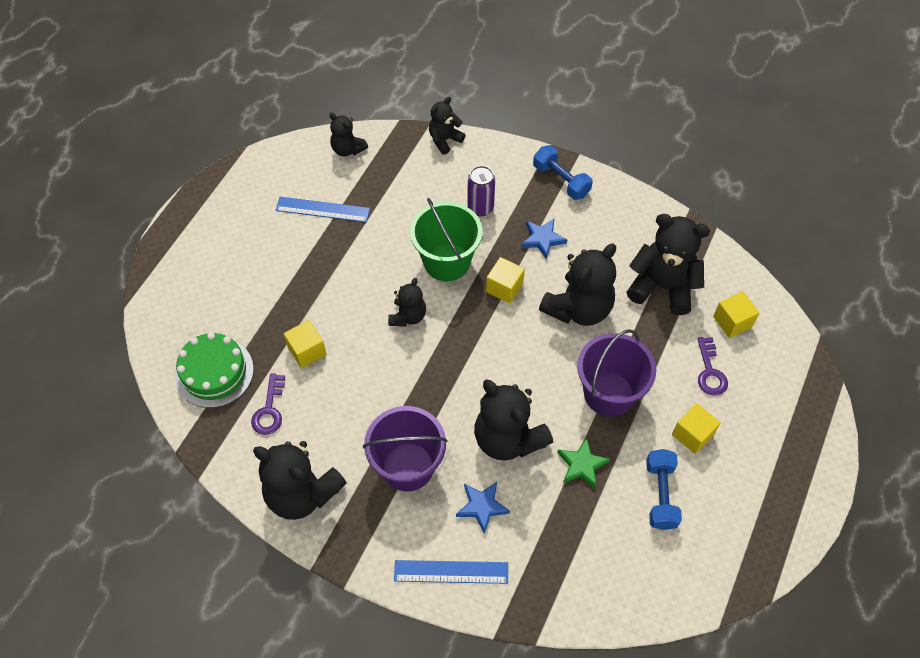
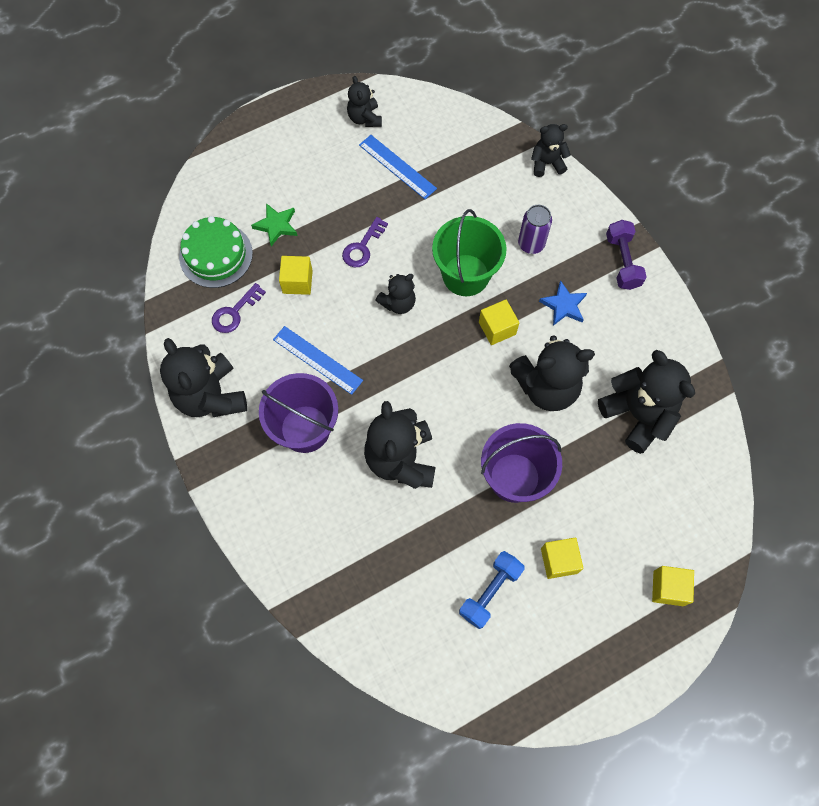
camera: 35 degrees right, 10 degrees up
black teddy bear [329,113,368,156] -> black teddy bear moved to [347,76,382,127]
blue ruler [394,560,508,584] -> blue ruler moved to [273,326,363,395]
blue star [456,482,510,534] -> none
blue dumbbell [533,145,593,200] -> purple dumbbell [606,220,647,290]
green star [557,437,610,489] -> green star moved to [251,203,298,247]
purple key [697,337,728,396] -> purple key moved to [342,217,388,267]
yellow cube [713,291,760,338] -> yellow cube moved to [652,566,694,606]

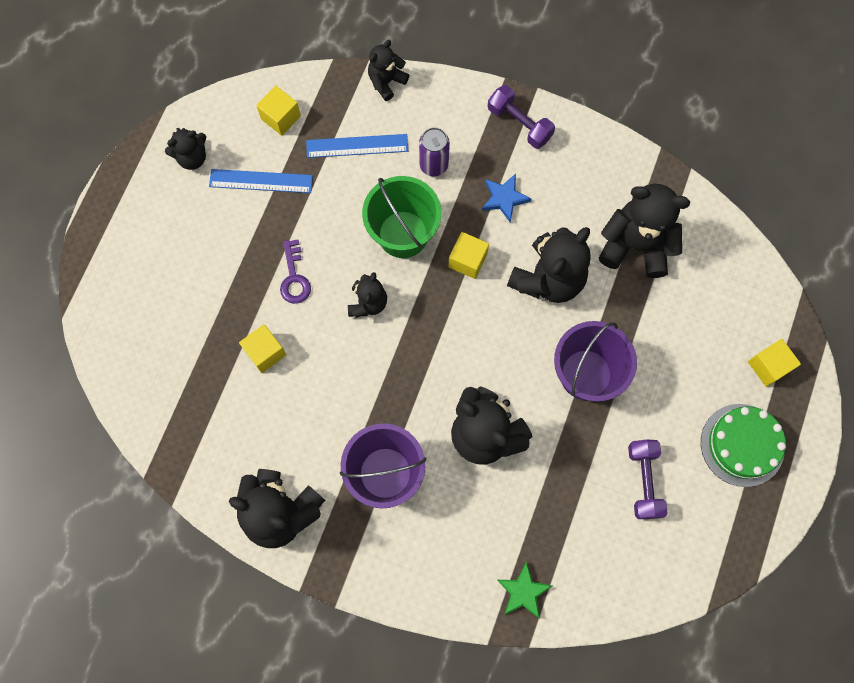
camera: 40 degrees left, 5 degrees up
green cake [179,216,253,288] -> green cake moved to [701,404,786,487]
purple key [212,283,266,333] -> none
green star [251,203,298,247] -> green star moved to [497,562,552,618]
blue ruler [273,326,363,395] -> blue ruler moved to [306,134,408,158]
black teddy bear [347,76,382,127] -> black teddy bear turned 60 degrees counterclockwise [165,128,206,170]
blue dumbbell [459,551,525,629] -> purple dumbbell [628,439,668,519]
yellow cube [541,538,584,579] -> yellow cube moved to [256,86,301,136]

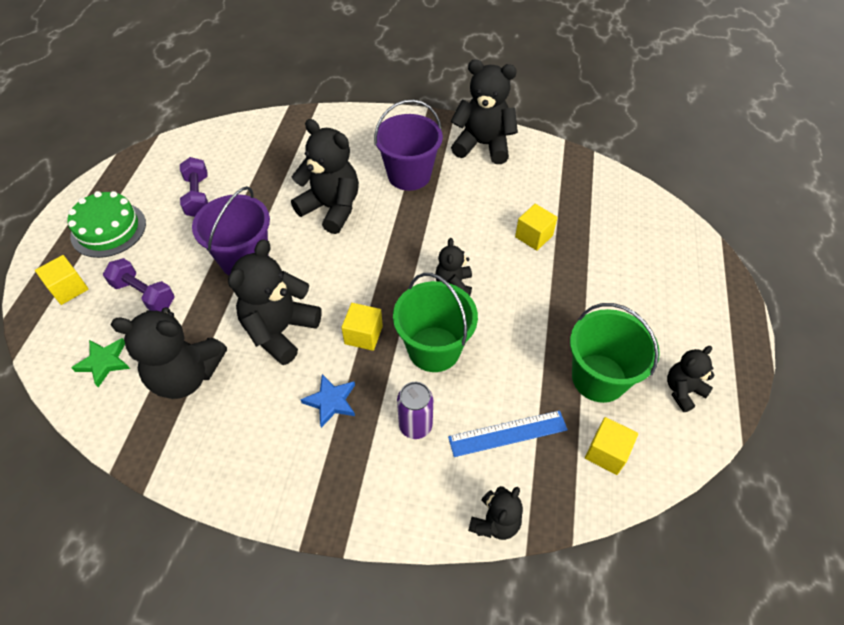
camera: 170 degrees right, 20 degrees down
blue ruler [209,169,313,193] -> green bucket [570,303,660,403]
purple key [280,239,311,304] -> none
purple dumbbell [488,85,555,149] -> purple dumbbell moved to [103,258,175,311]
green star [497,562,552,618] -> green star moved to [71,338,130,387]

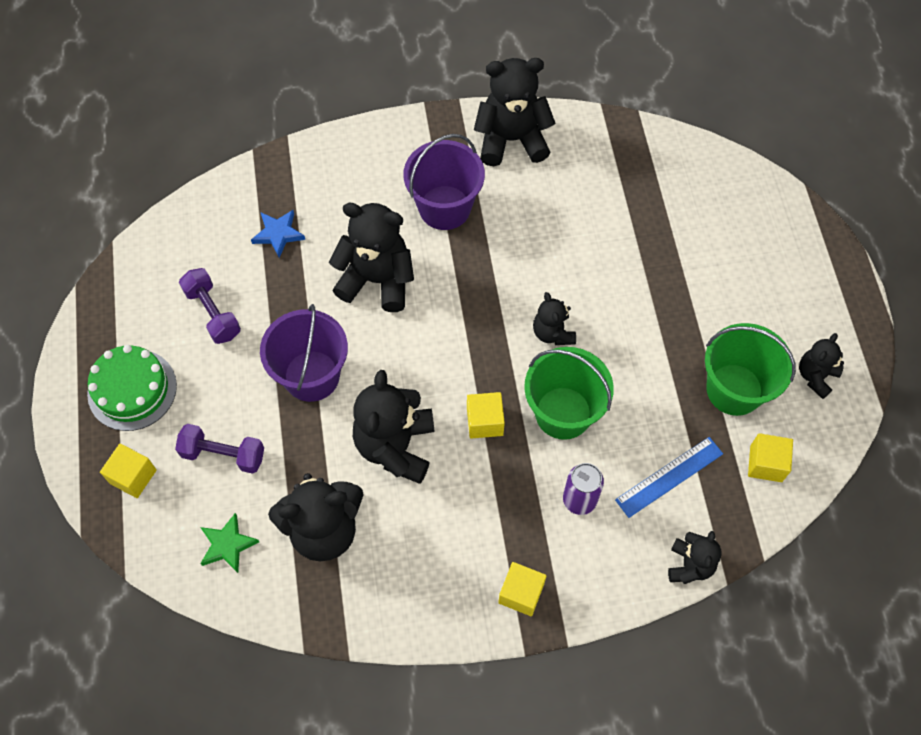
camera: 20 degrees left, 10 degrees up
blue star [300,374,355,428] -> blue star moved to [251,210,305,258]
yellow cube [515,204,558,251] -> yellow cube moved to [498,562,547,616]

